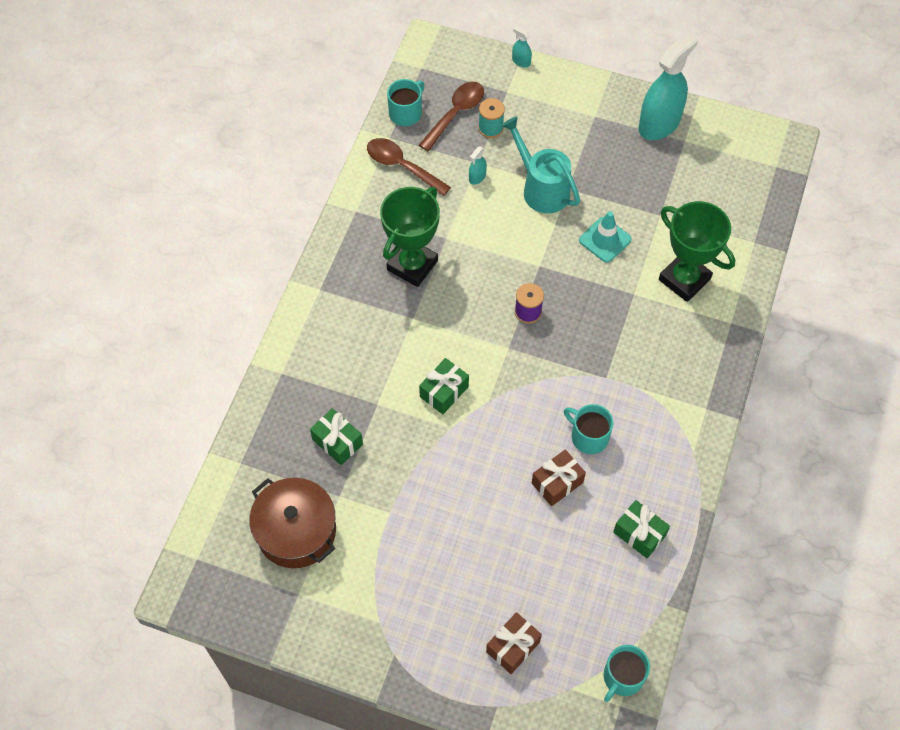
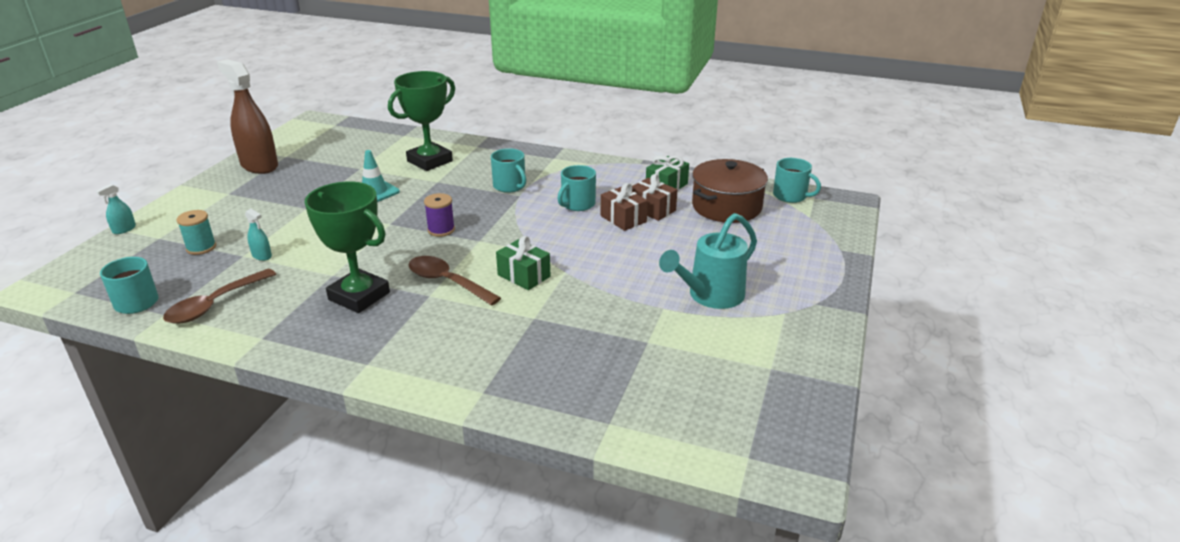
camera: 90 degrees left, 30 degrees down
brown pot [249,478,336,568] -> brown pot moved to [692,159,768,223]
green gift [310,408,363,465] -> none
brown spoon [419,82,484,151] -> brown spoon moved to [408,256,501,306]
brown gift [486,612,542,674] -> brown gift moved to [632,174,677,221]
turquoise watering can [501,116,580,214] -> turquoise watering can moved to [659,213,757,309]
turquoise spray bottle [638,32,698,140] -> brown spray bottle [217,59,278,174]
none -> turquoise mug [491,148,526,193]

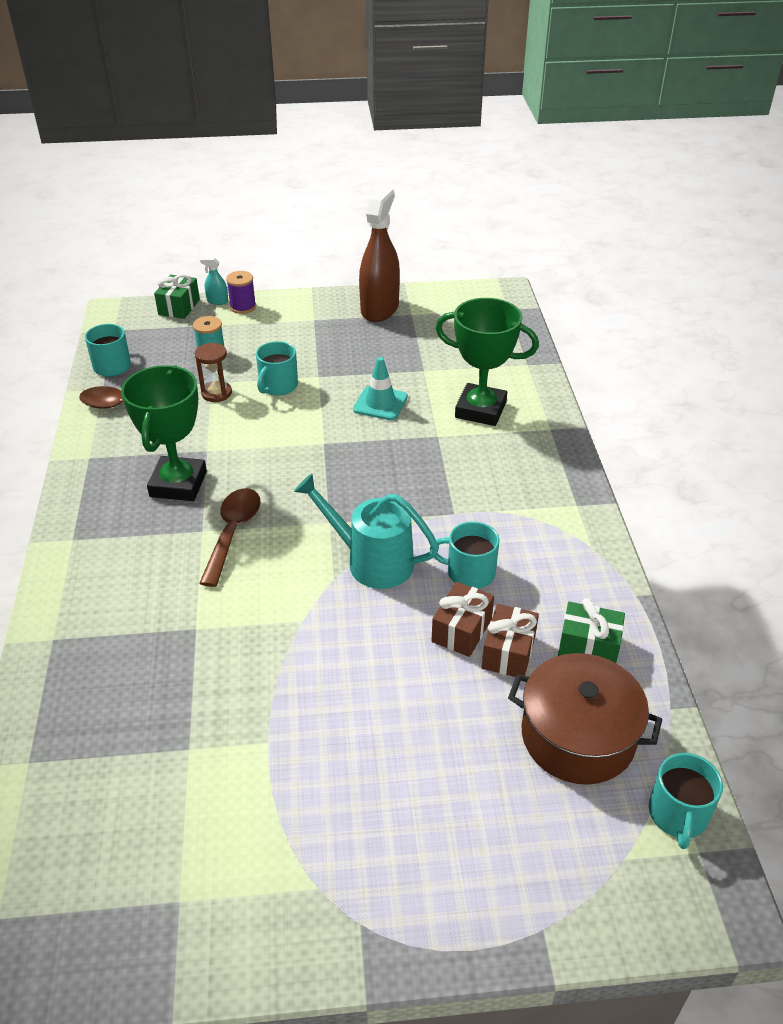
camera: 65 degrees right, 10 degrees up
turquoise spray bottle [245,209,272,261] -> brown hourglass [195,343,232,402]
purple spool [424,193,455,237] -> purple spool moved to [226,271,256,314]
turquoise mug [491,148,526,193] -> turquoise mug moved to [256,341,298,396]
green gift [496,236,550,290] -> green gift moved to [154,274,200,319]
turquoise watering can [659,213,757,309] -> turquoise watering can moved to [294,474,439,589]

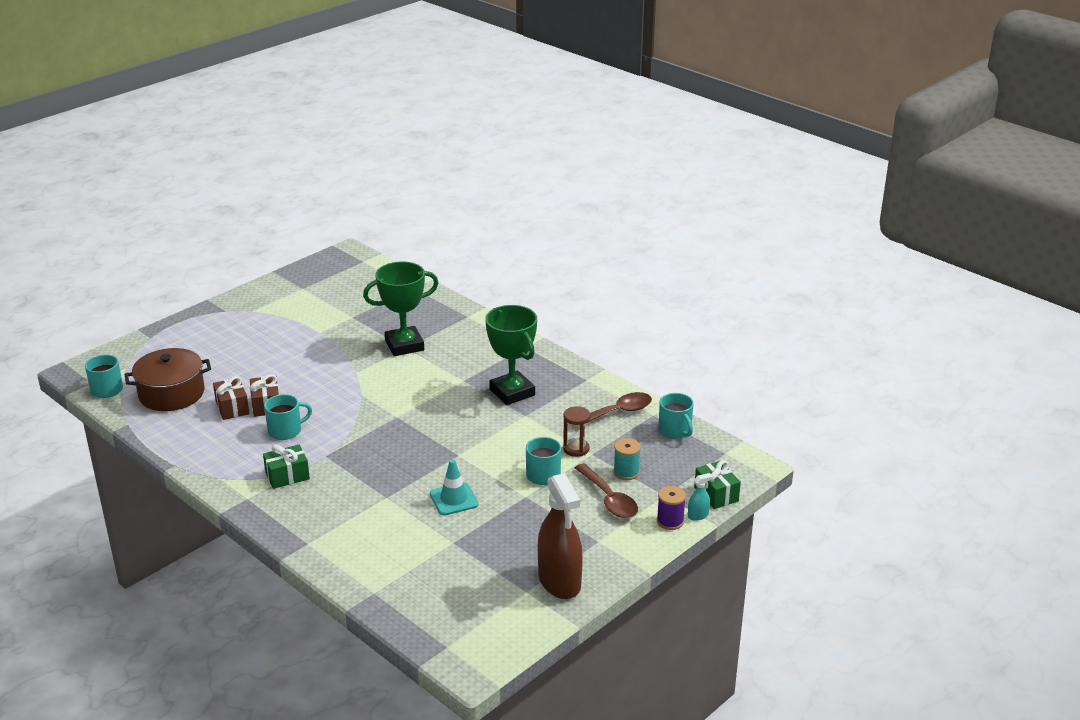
camera: 140 degrees right, 10 degrees down
brown spoon [199,488,261,587] -> brown spoon moved to [575,463,638,518]
turquoise watering can [294,474,439,589] -> none
green trophy [435,298,539,426] -> green trophy moved to [363,262,438,356]
green gift [558,598,625,663] -> green gift moved to [263,444,310,489]

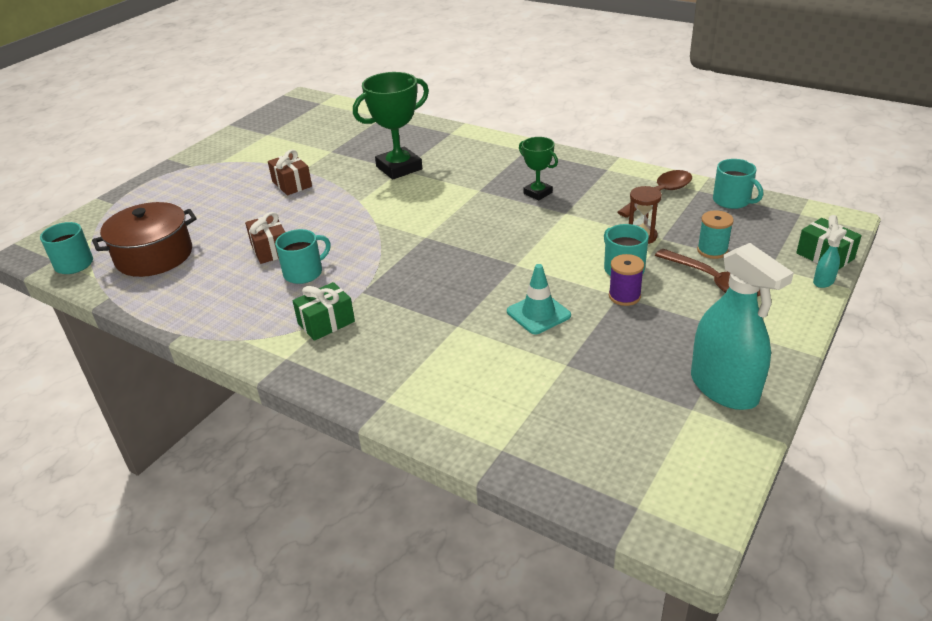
camera: 10 degrees left, 5 degrees up
brown gift [213,376,249,420] -> brown gift moved to [268,150,312,195]
green trophy [485,305,537,405] -> green trophy [519,137,558,200], size x0.57
brown spray bottle [538,473,583,599] -> turquoise spray bottle [691,243,794,410]
purple spool [657,486,686,530] -> purple spool moved to [609,254,644,306]

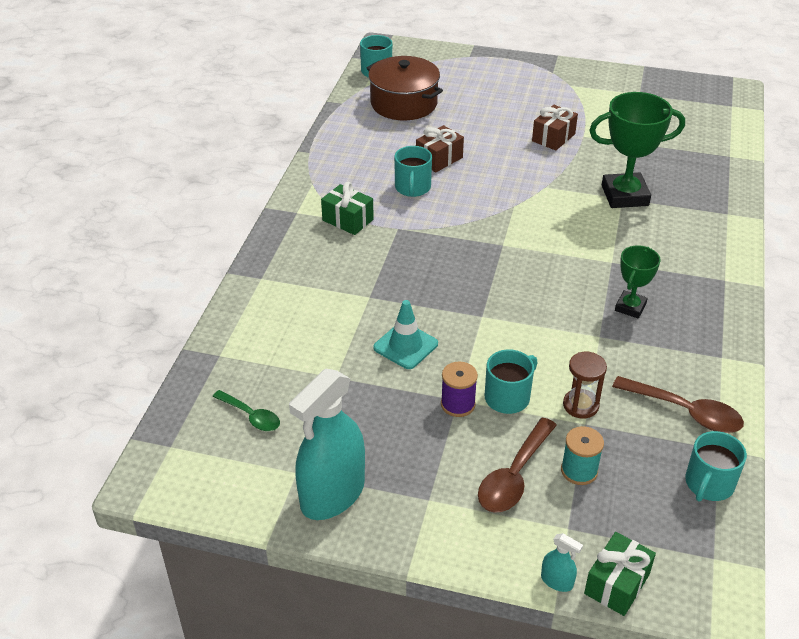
camera: 70 degrees right, 5 degrees up
turquoise mug [275,229,331,284] -> turquoise mug turned 60 degrees clockwise [394,146,432,197]
green trophy [353,72,429,179] -> green trophy turned 45 degrees counterclockwise [589,92,685,208]
none -> green spoon [212,390,280,431]

